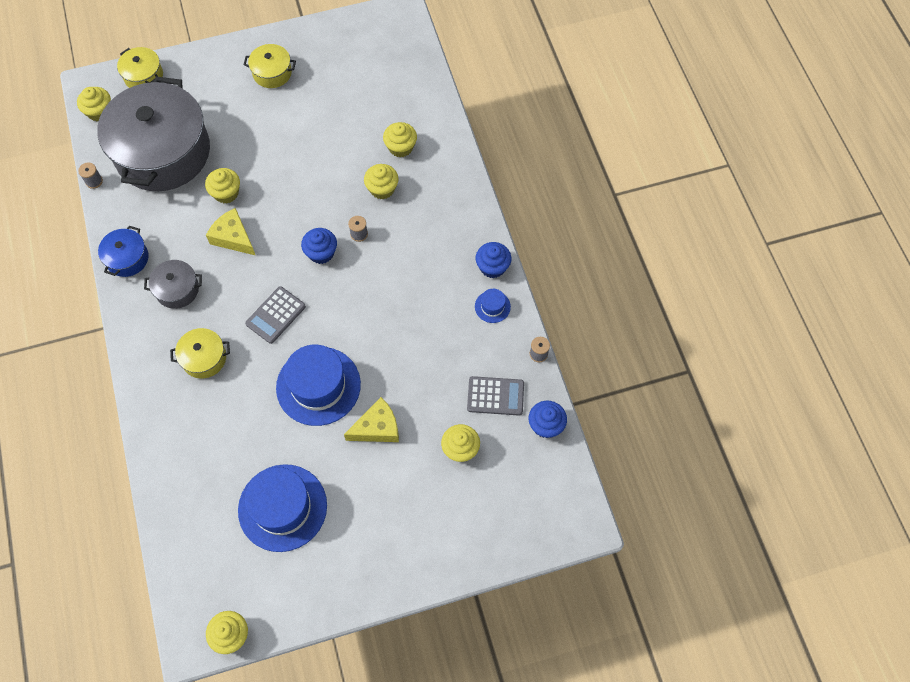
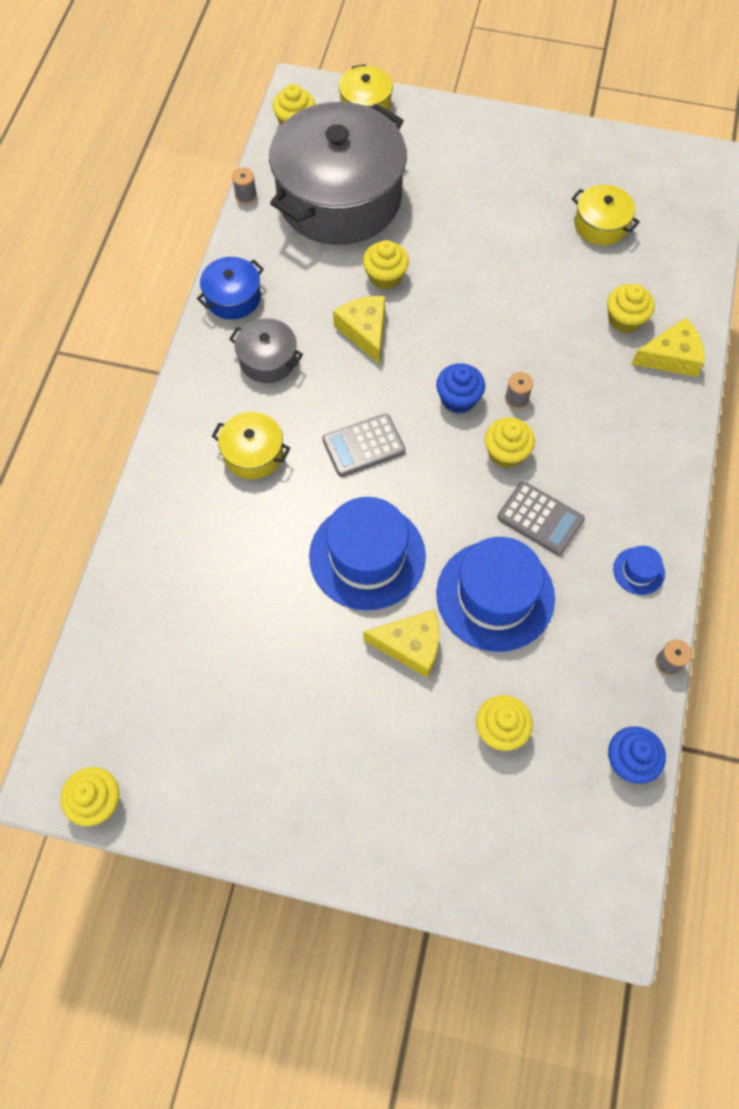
camera: 30 degrees right, 0 degrees up
blue hat [238,464,327,552] -> blue hat moved to [436,537,555,652]
yellow pot [243,44,296,88] -> yellow pot moved to [572,185,640,245]
yellow cupcake [364,164,399,199] -> yellow cupcake moved to [485,417,535,468]
grey calculator [467,376,524,416] -> grey calculator moved to [497,481,585,555]
blue cupcake [476,242,511,278] -> none
none -> yellow cheese [632,317,705,377]

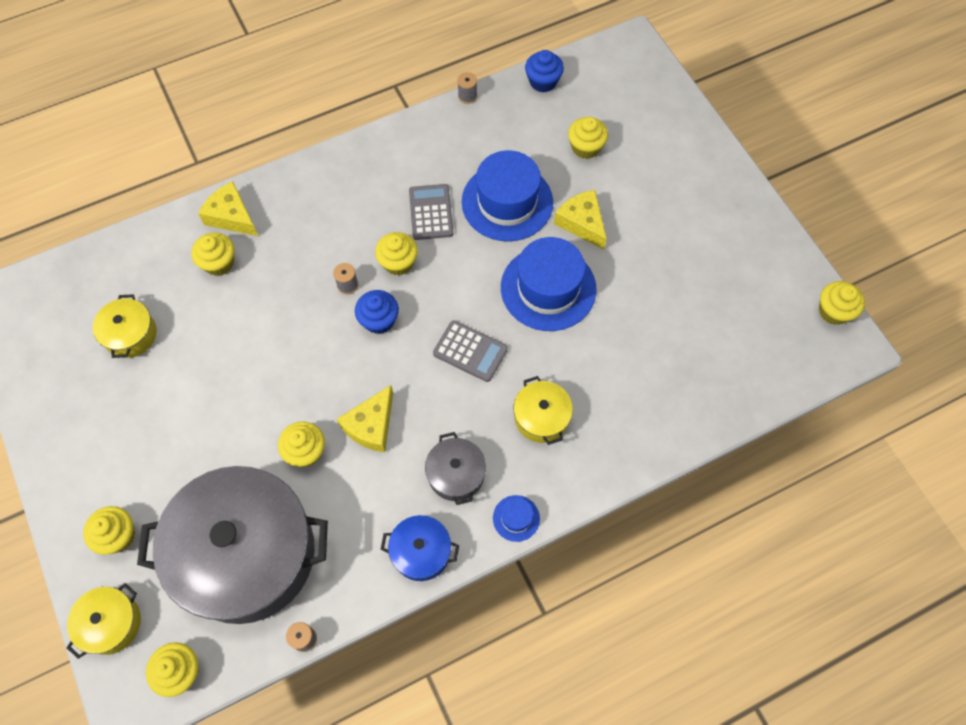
camera: 130 degrees left, 0 degrees up
blue hat [613,546,665,595] -> blue hat moved to [493,495,540,542]
none -> yellow cupcake [83,506,135,555]

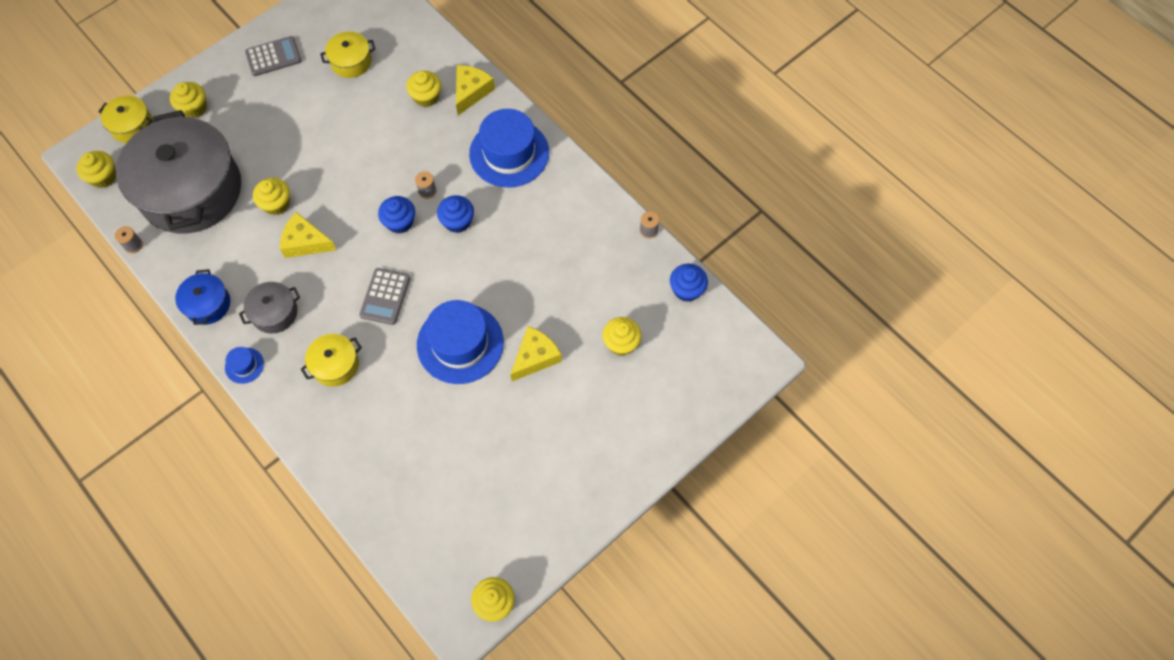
camera: 75 degrees right, 0 degrees up
yellow cupcake [375,232,418,276] -> blue cupcake [437,195,474,233]
grey calculator [409,184,454,240] -> grey calculator moved to [245,36,302,76]
blue hat [462,150,553,241] -> blue hat moved to [469,109,549,187]

